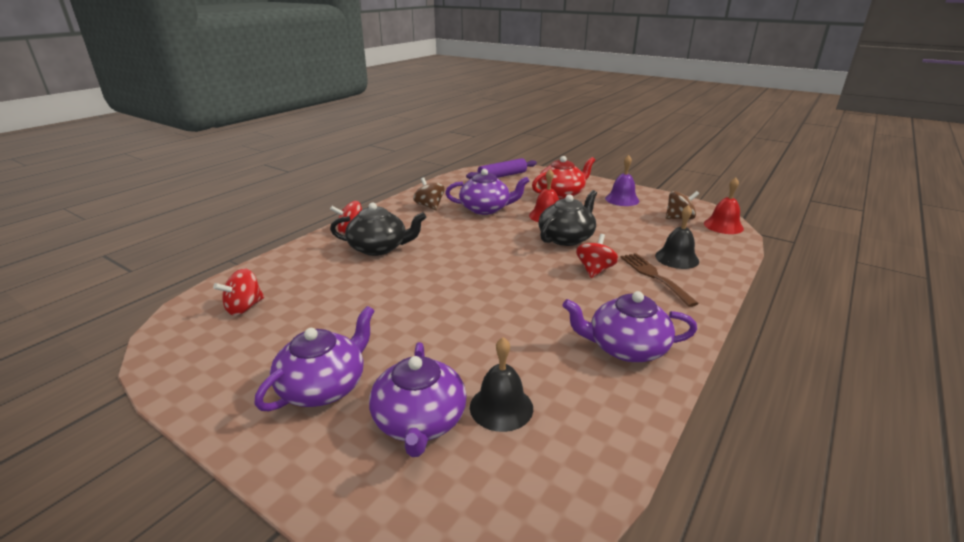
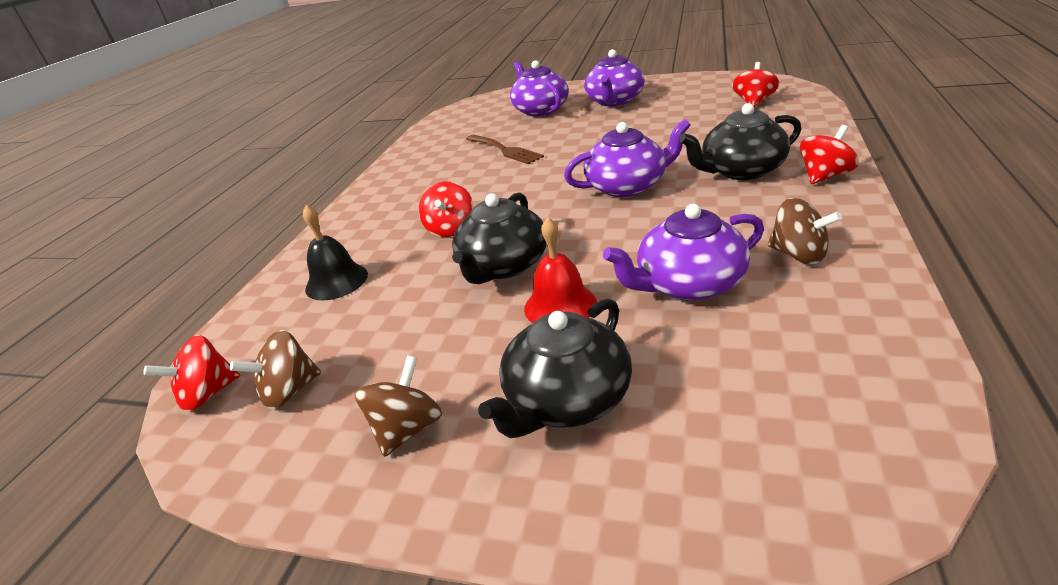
camera: 165 degrees right, 5 degrees up
purple rolling pin [466,158,537,179] -> none
black bell [470,337,533,432] -> none
red teapot [532,156,595,199] -> black teapot [478,298,632,438]
purple teapot [562,291,697,362] -> purple teapot moved to [564,119,691,197]
purple bell [605,155,640,206] -> brown spinning top [355,356,442,457]
brown fork [620,253,699,307] -> brown fork moved to [466,135,544,165]
red bell [704,177,744,234] -> red spinning top [143,335,241,412]

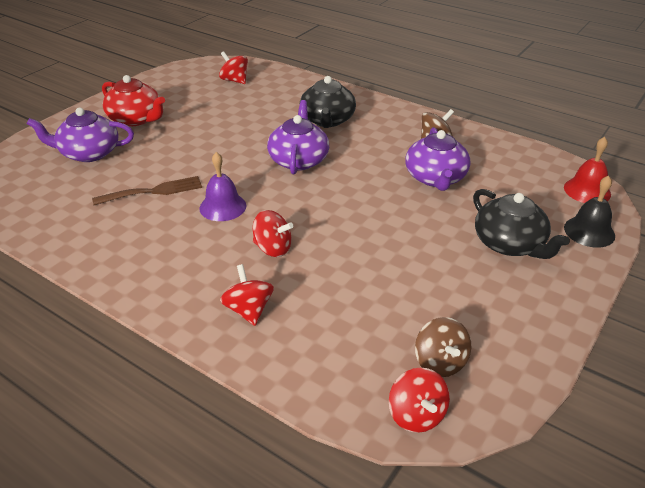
camera: 75 degrees left, 5 degrees up
black bell [303,205,368,300] -> black bell moved to [564,176,615,248]
brown spinning top [355,356,442,457] -> none
black teapot [452,193,547,284] -> none
red bell [524,217,597,323] -> red bell moved to [564,137,611,203]
purple teapot [584,49,644,107] -> red teapot [102,75,165,126]
red spinning top [800,125,859,184] -> red spinning top moved to [220,264,274,326]
none -> purple bell [199,152,247,221]

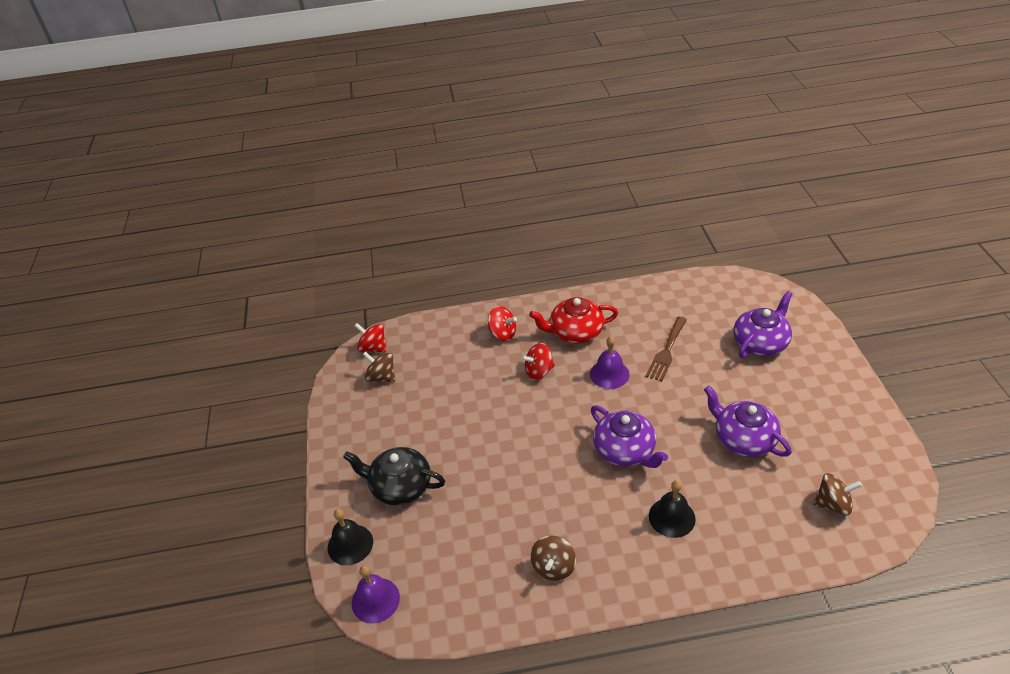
camera: 140 degrees right, 5 degrees up
red teapot [102,75,165,126] -> red teapot moved to [529,297,618,344]
red spinning top [219,51,248,84] -> brown spinning top [813,473,862,515]
black teapot [300,76,356,128] -> black bell [649,480,696,538]
purple teapot [405,127,471,191] -> purple teapot moved to [704,386,792,457]
red bell [564,137,611,203] -> purple bell [352,565,400,624]

